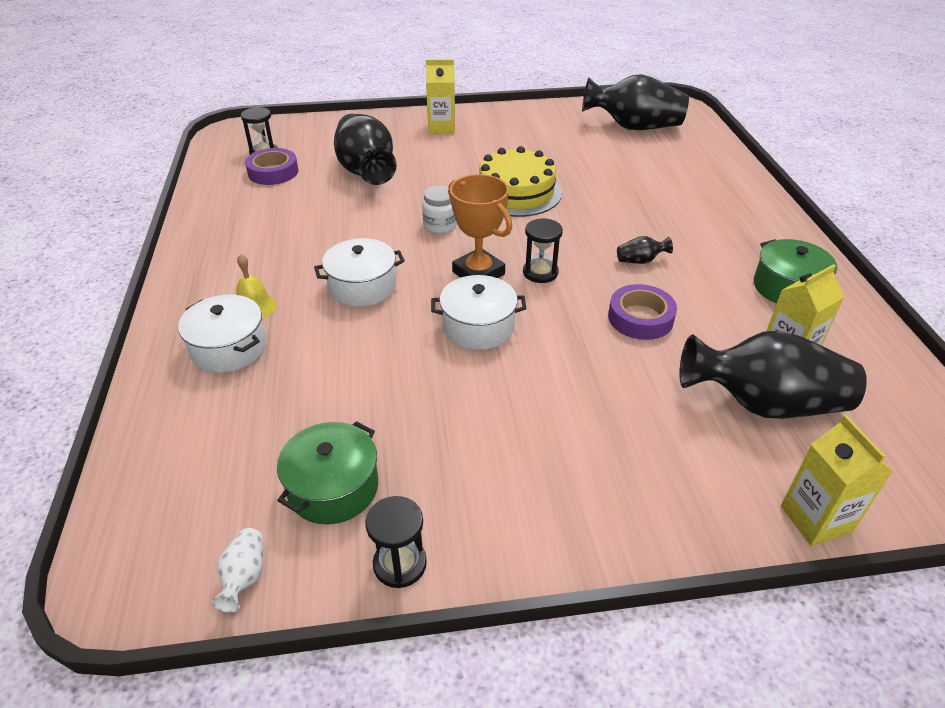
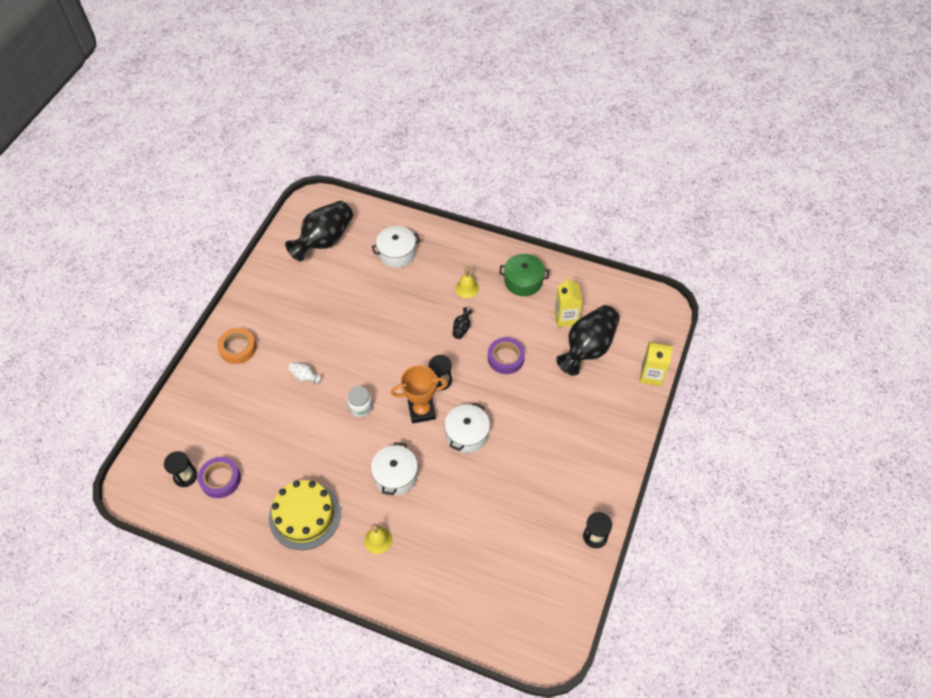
camera: 60 degrees left, 15 degrees up
white pot [178,294,266,373] -> white pot moved to [371,226,421,268]
white vase [212,528,263,613] -> white vase moved to [288,362,321,385]
green pot [277,421,378,525] -> none
black vase [334,114,397,185] -> none
yellow carton [426,59,455,134] -> orange tape [217,328,256,364]
yellow cake [479,146,562,217] -> yellow cake moved to [269,480,341,550]
none -> yellow bell [455,267,479,298]

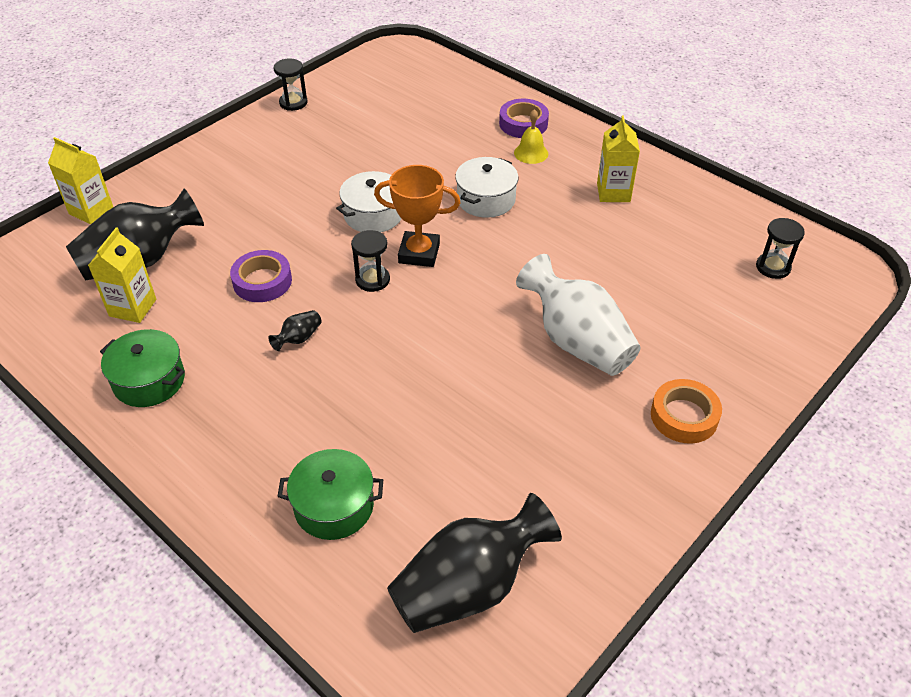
camera: 160 degrees left, 10 degrees down
purple tape [198,457,241,498] -> purple tape moved to [499,99,549,138]
yellow cake [269,480,341,550] -> yellow carton [597,116,640,202]
white vase [288,362,321,385] -> white vase [516,254,641,376], size x2.48
white jar [347,386,373,417] -> none
white pot [371,226,421,268] -> green pot [277,449,383,540]
yellow bell [455,267,479,298] -> none

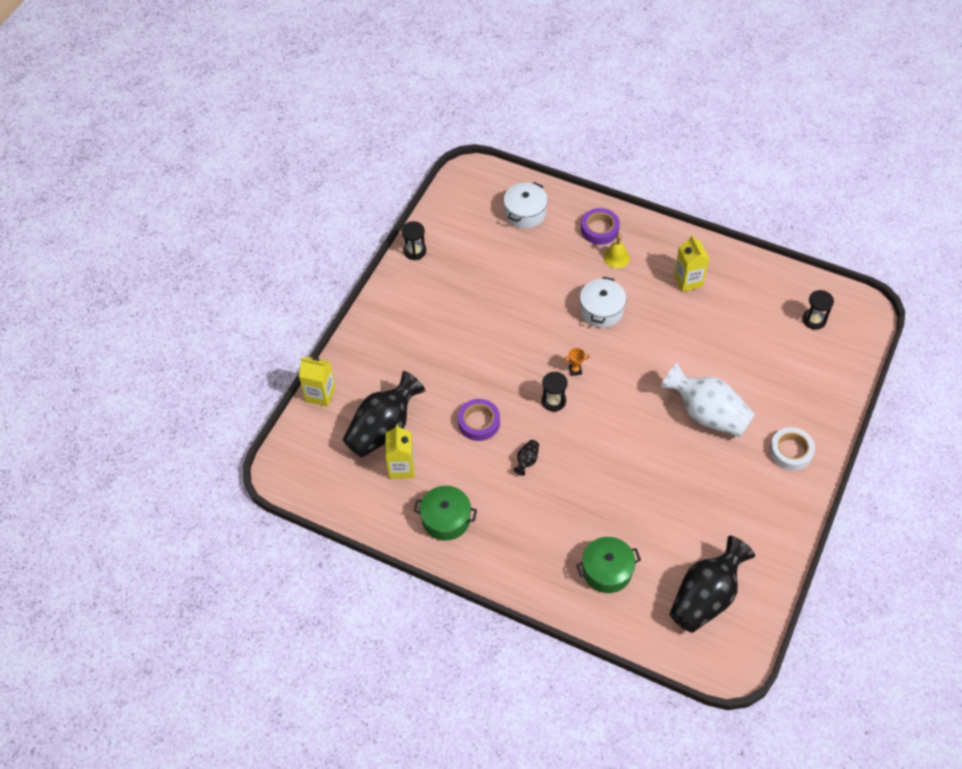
camera: 15 degrees left, 10 degrees up
white pot [336,171,402,232] -> white pot moved to [504,182,548,228]
orange trophy [374,165,461,267] -> orange trophy [563,348,590,376], size x0.44
orange tape [651,379,722,444] -> white tape [769,427,815,471]

